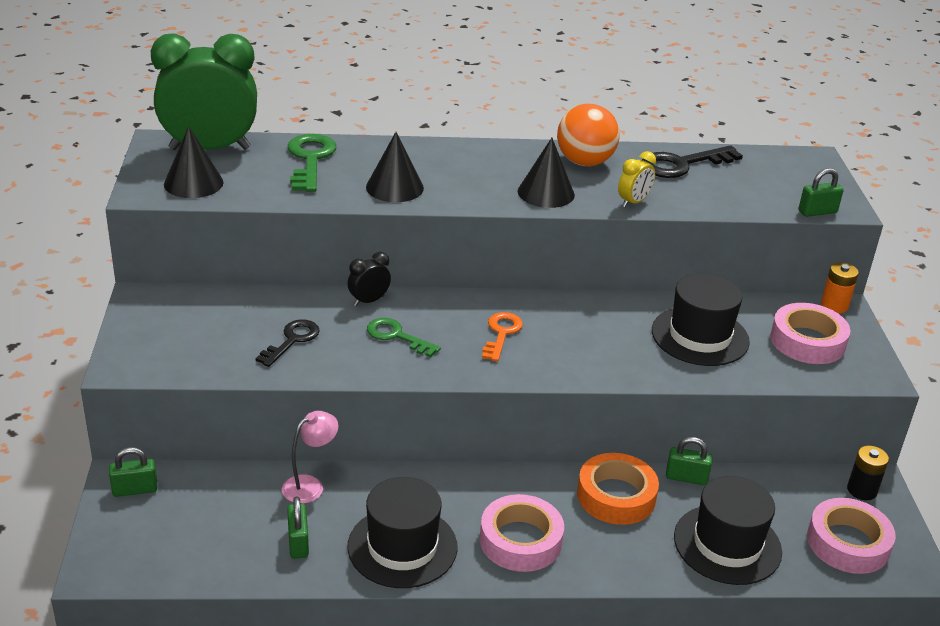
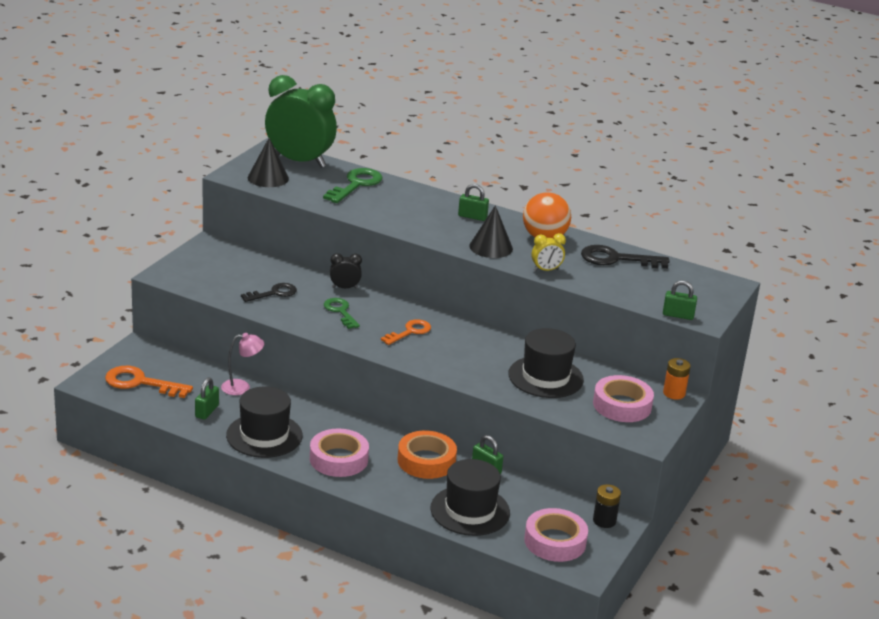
camera: 30 degrees right, 5 degrees down
green padlock [109,447,157,497] -> green padlock moved to [458,184,489,221]
black cone [366,132,424,202] -> none
none -> orange key [105,366,193,398]

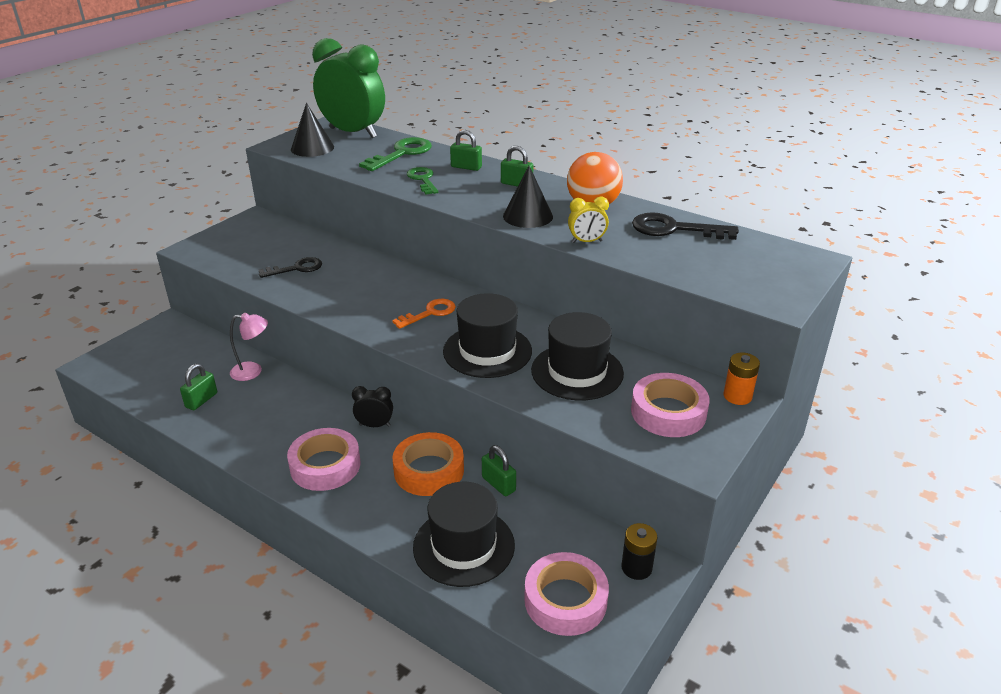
camera: 10 degrees right, 5 degrees up
orange key [105,366,193,398] -> none
black hat [226,387,303,458] -> black hat moved to [443,293,532,378]
green key [324,298,360,329] -> green key moved to [407,167,438,195]
black clock [330,253,362,289] -> black clock moved to [352,386,393,427]
green padlock [663,280,697,320] -> green padlock moved to [450,130,482,171]

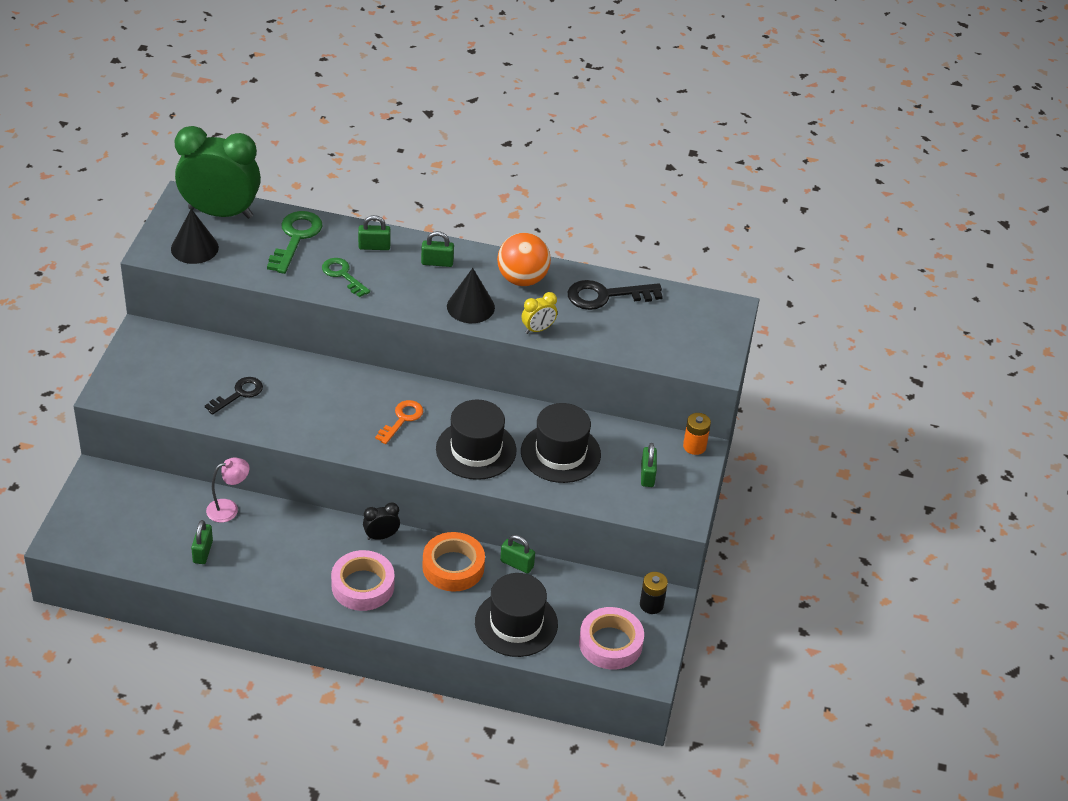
camera: 25 degrees left, 10 degrees up
pink tape [631,373,710,437] -> green padlock [641,443,657,487]

